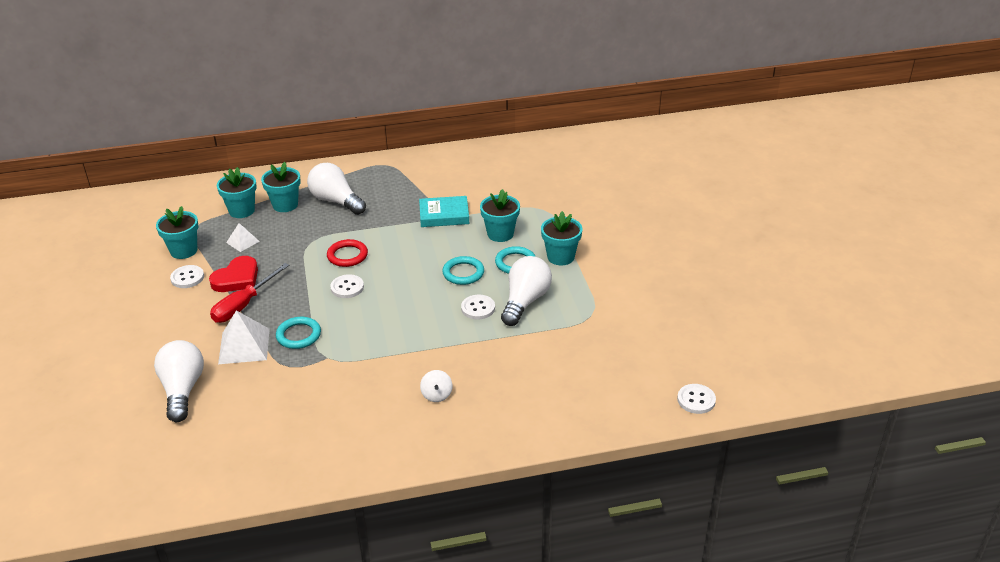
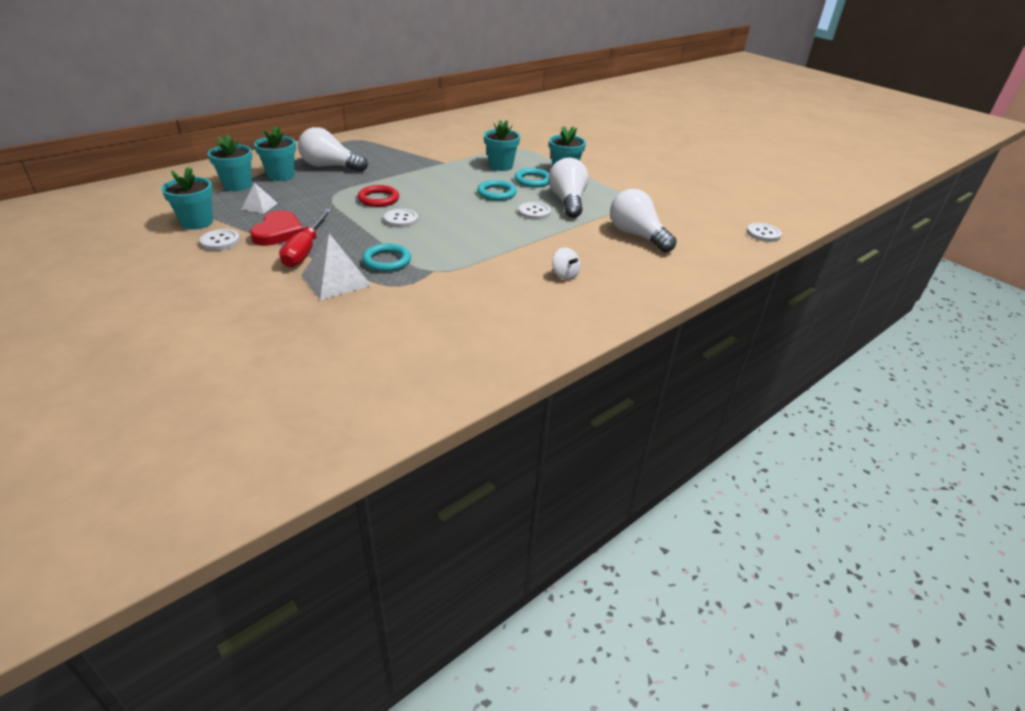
camera: 30 degrees left, 0 degrees up
white light bulb [154,340,204,422] -> white light bulb moved to [610,189,677,252]
turquoise book [419,196,469,227] -> none

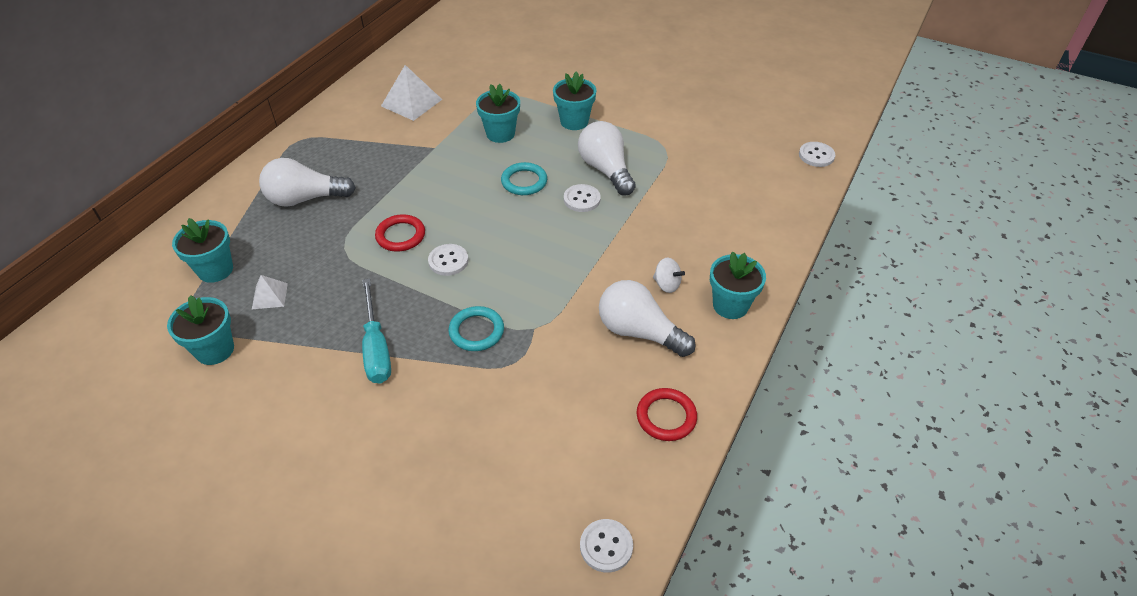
camera: 20 degrees left, 10 degrees up
white button [200,229,240,251] -> white button moved to [580,519,633,573]
red heart [250,210,303,246] -> none
turquoise flower pot [254,127,296,181] -> turquoise flower pot moved to [710,252,766,319]
red screwdriver [279,209,332,267] -> turquoise screwdriver [362,278,391,384]
white pyramid [302,233,372,300] -> white pyramid moved to [381,65,442,121]
turquoise ring [515,168,549,188] -> none
white light bulb [610,189,677,252] -> white light bulb moved to [599,280,696,357]
none -> red ring [637,388,697,441]

